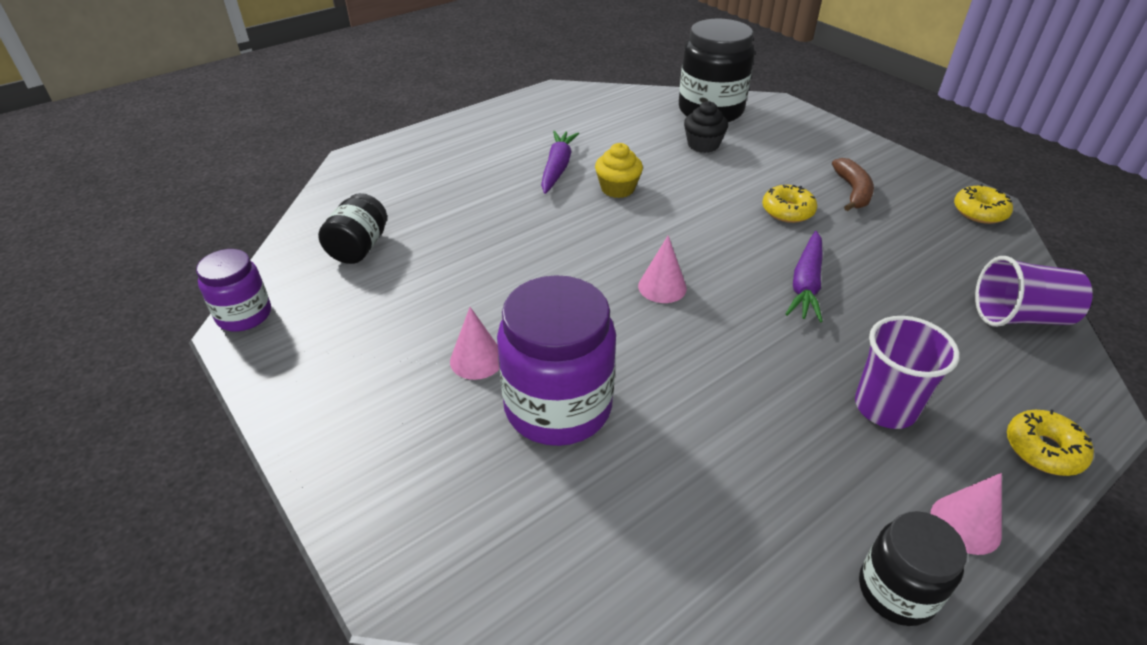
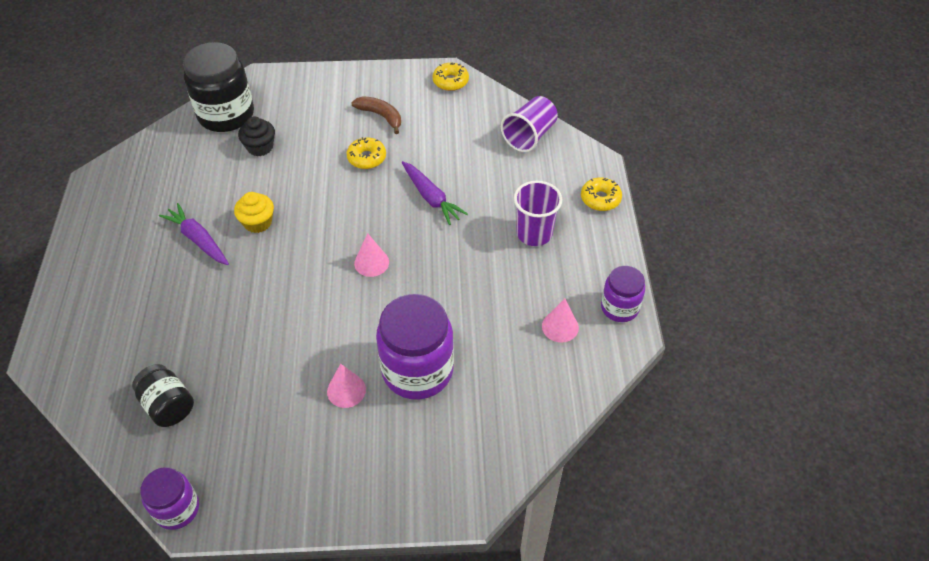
camera: 55 degrees left, 10 degrees up
black jar [859,511,967,626] -> purple jar [601,266,645,322]
pink cone [931,473,1002,555] -> pink cone moved to [542,299,579,343]

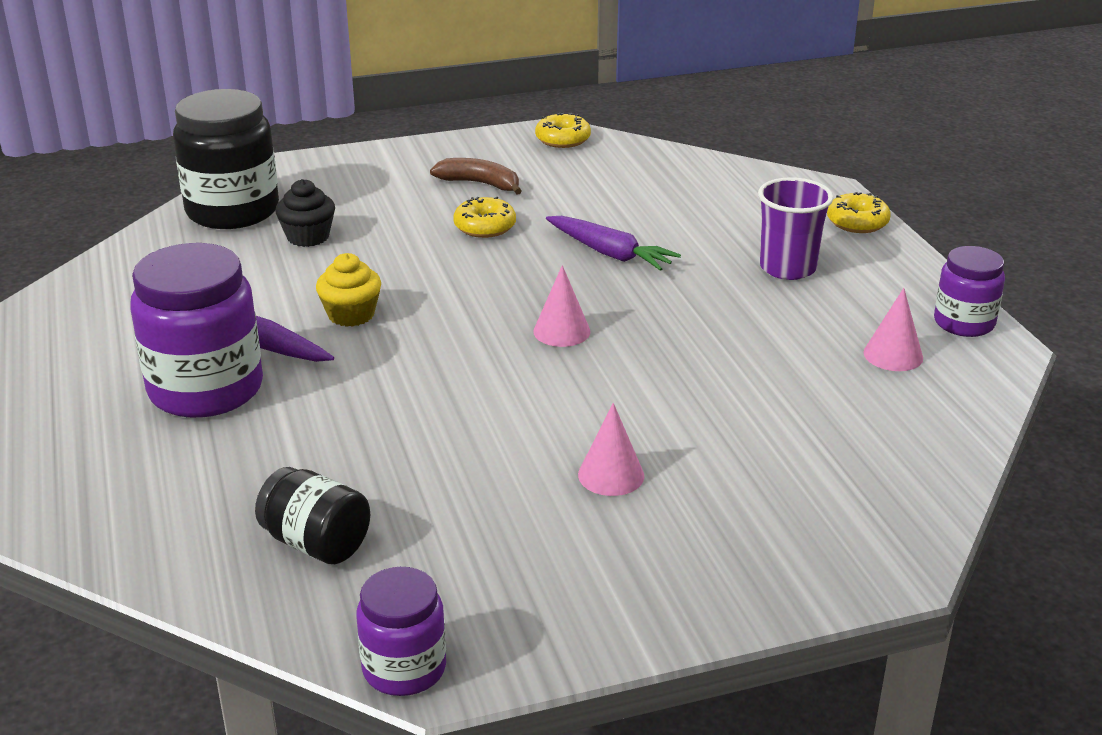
camera: 15 degrees left, 20 degrees down
purple jar [376,294,454,399] -> purple jar moved to [130,243,263,418]
purple cup [501,96,558,152] -> none

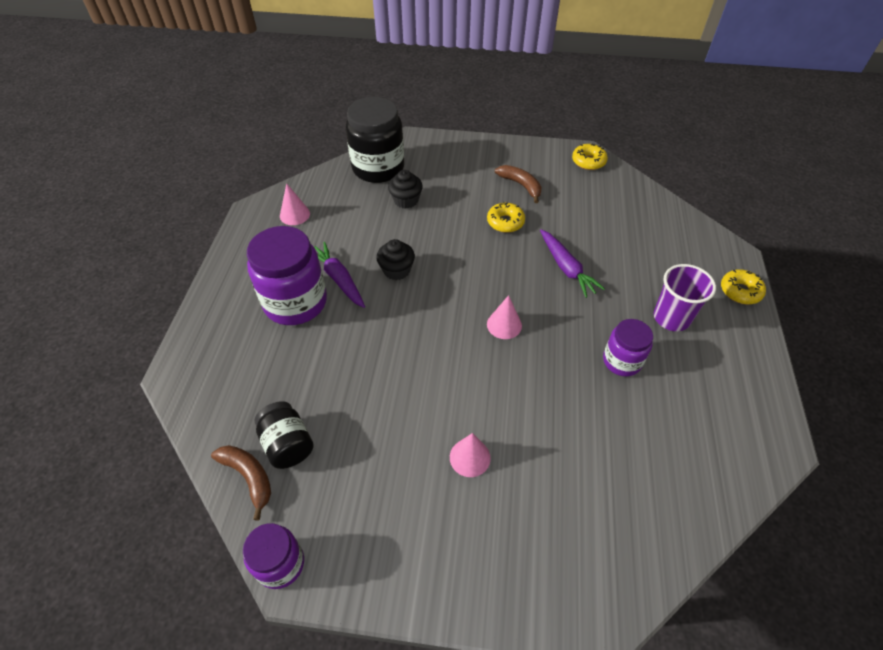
camera: 25 degrees right, 20 degrees up
yellow cupcake [316,253,381,327] -> black cupcake [376,239,415,280]
pink cone [863,288,923,371] -> pink cone moved to [280,183,310,225]
purple jar [934,246,1005,337] -> purple jar moved to [603,319,653,376]
none -> brown banana [211,445,271,520]

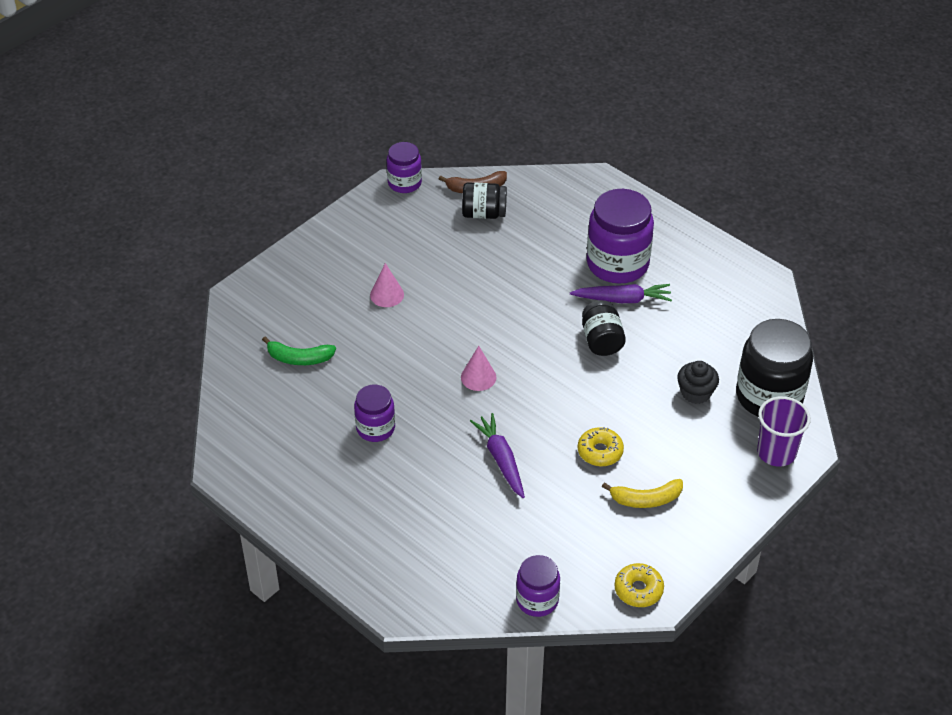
camera: 125 degrees right, 5 degrees down
pink cone [280,183,310,225] -> none
black cupcake [376,239,415,280] -> black jar [582,300,626,356]
brown banana [495,165,541,203] -> yellow banana [602,479,683,508]
purple carrot [540,229,605,298] -> purple carrot turned 60 degrees clockwise [470,413,525,498]
purple cup [654,264,716,331] -> purple cup moved to [757,396,811,467]
yellow donut [721,269,766,304] -> none
none -> green banana [262,336,336,365]
none -> purple jar [516,555,560,617]

